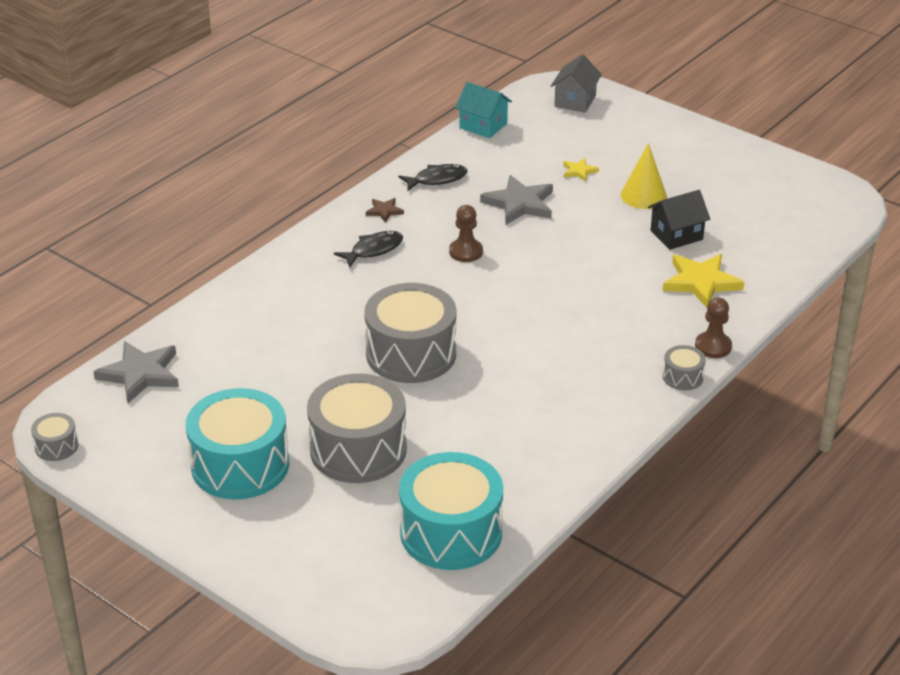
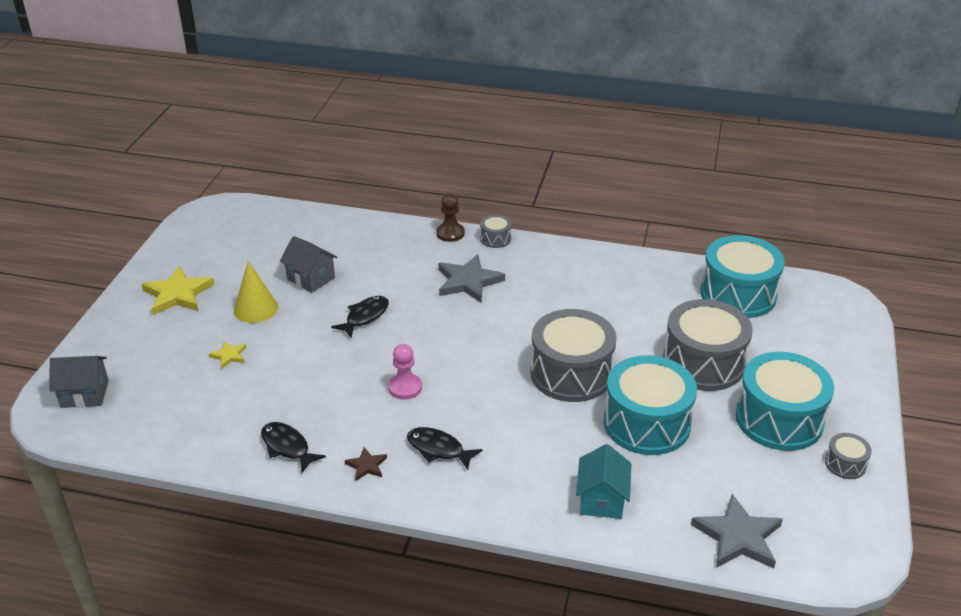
camera: 115 degrees left, 0 degrees up
grey drum [31,413,78,461] -> grey drum moved to [825,433,872,479]
brown pawn [449,205,483,262] -> pink pawn [388,344,422,400]
turquoise house [455,82,512,138] -> turquoise house moved to [576,444,632,519]
grey star [480,175,553,225] -> grey star moved to [438,254,505,303]
black house [648,190,710,250] -> grey house [280,236,338,293]
yellow star [663,254,745,308] -> yellow star moved to [142,266,215,315]
none -> black fish [331,296,389,338]
none -> turquoise drum [604,355,697,455]

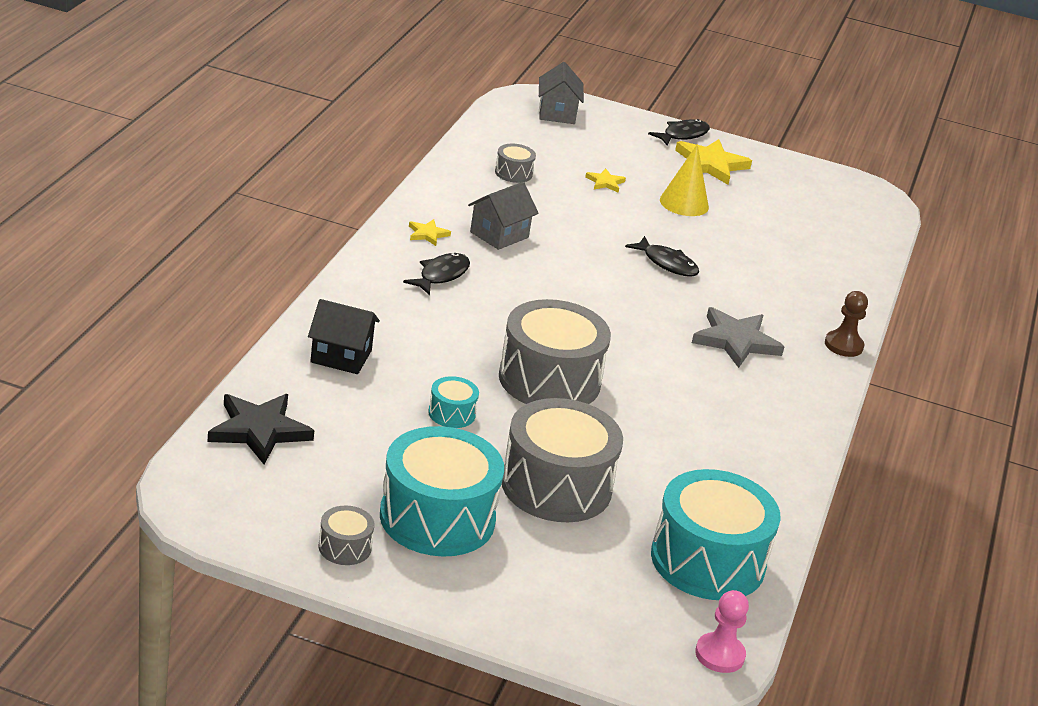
camera: 90 degrees right, 5 degrees down
black fish [261,422,326,473] -> black fish moved to [648,119,710,146]
grey house [280,236,338,293] -> grey house moved to [468,182,539,250]
brown star [345,447,387,481] -> yellow star [409,219,451,246]
pink pawn [388,344,422,400] -> pink pawn moved to [695,590,749,673]
grey drum [480,215,512,248] -> grey drum moved to [495,144,536,183]
turquoise house [576,444,632,519] -> black house [308,299,380,374]
turquoise drum [604,355,697,455] -> turquoise drum [428,376,479,428], size x0.44
grey star [691,494,783,569] -> black star [207,394,314,465]

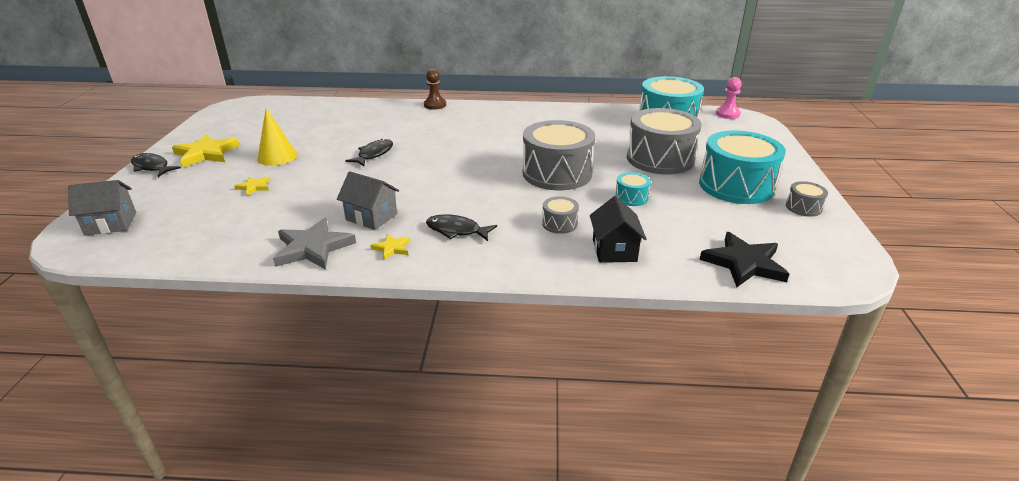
camera: 100 degrees left, 0 degrees up
grey drum [495,144,536,183] -> grey drum moved to [542,196,579,234]
grey star [692,307,784,368] -> grey star moved to [273,218,356,270]

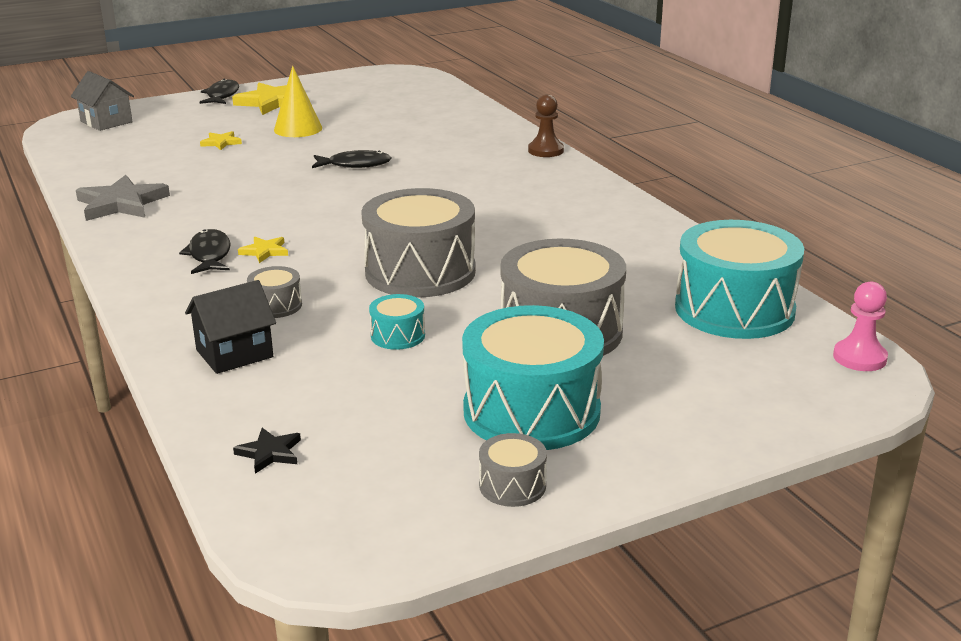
camera: 60 degrees right, 5 degrees down
grey house [337,171,399,230] -> none
yellow star [370,234,410,260] -> yellow star moved to [238,236,288,263]
black star [699,232,789,287] -> black star [233,428,301,474], size x0.50

